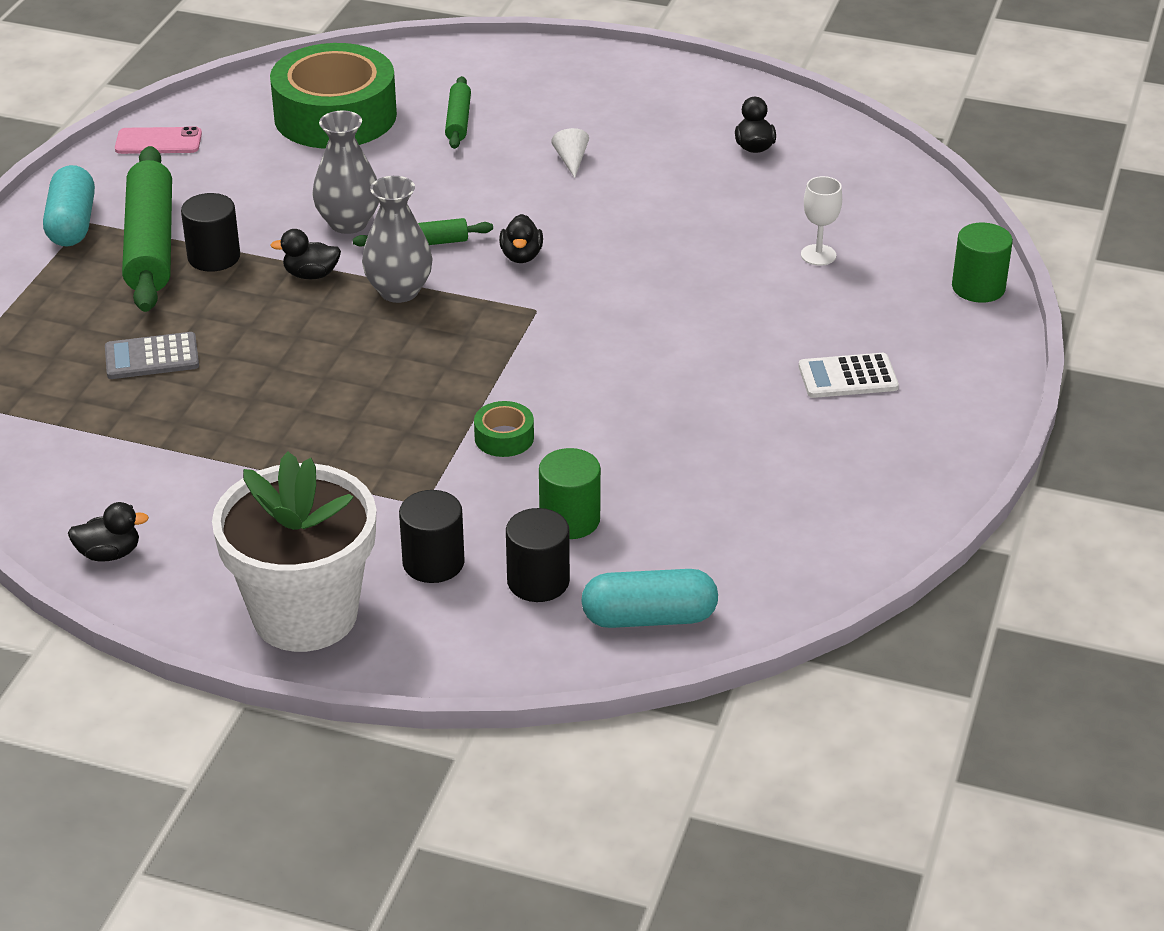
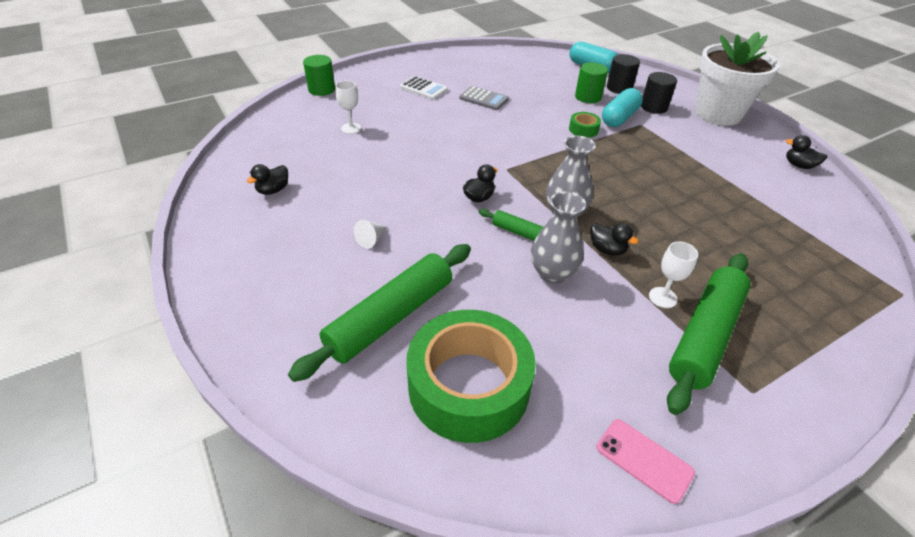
camera: 140 degrees left, 5 degrees up
turquoise capsule [43,165,95,247] -> turquoise capsule moved to [602,88,643,127]
grey calculator [105,332,199,379] -> grey calculator moved to [459,86,509,110]
black cylinder [181,193,240,272] -> white goblet [649,242,698,308]
green rolling pin [445,76,471,149] -> green rolling pin [288,244,471,382], size x1.99

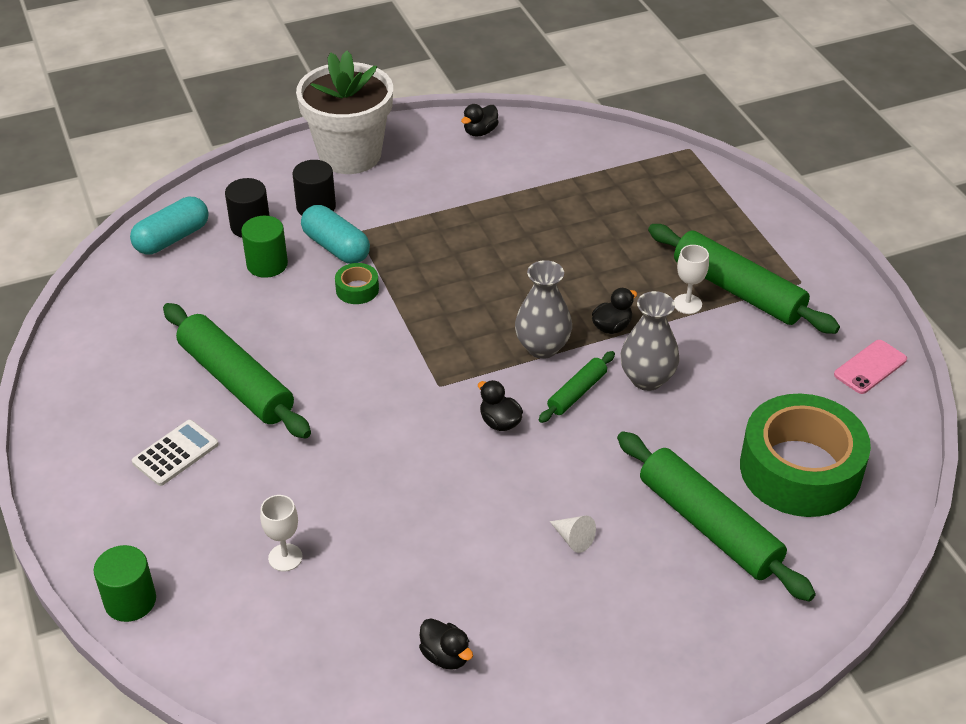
camera: 80 degrees left, 0 degrees up
grey calculator [459,86,509,110] -> green rolling pin [163,303,311,439]

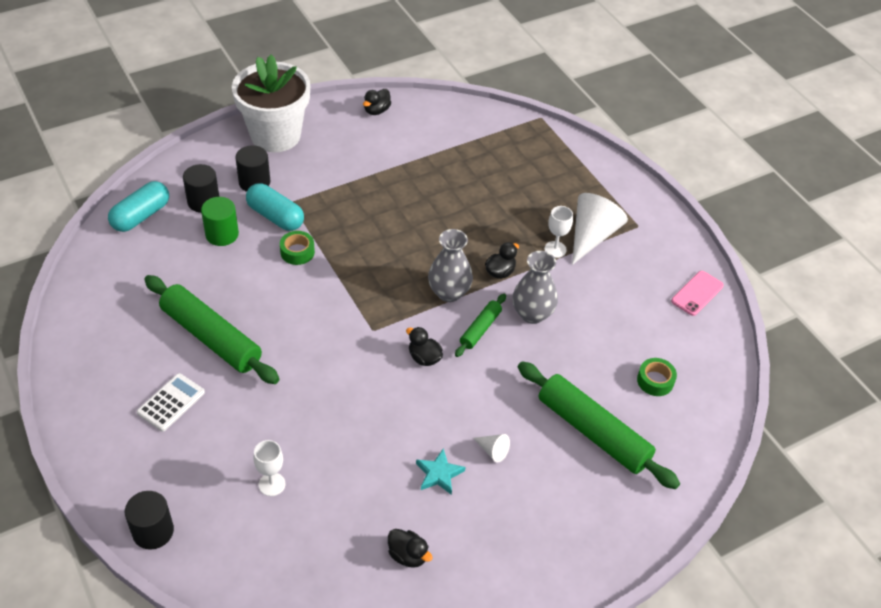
camera: 10 degrees left, 5 degrees up
green cylinder [94,545,156,622] -> black cylinder [125,491,174,550]
green rolling pin [648,224,840,334] -> white cone [572,193,628,265]
green tape [740,394,871,517] -> green tape [637,358,677,396], size x0.40
none -> turquoise star [416,448,465,495]

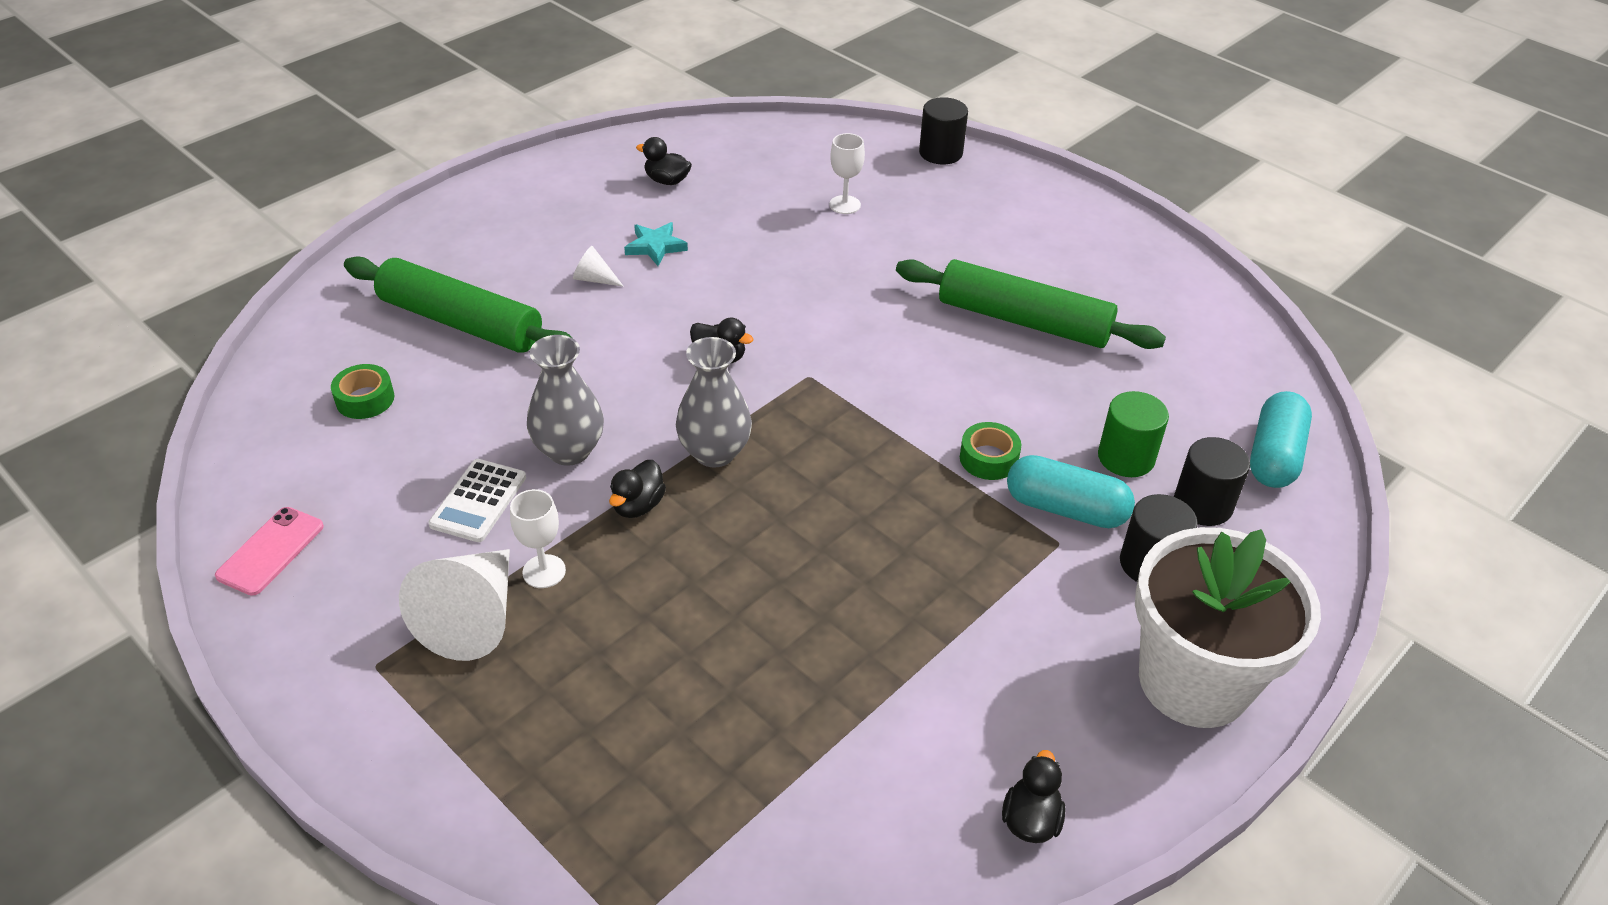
camera: 165 degrees right, 5 degrees down
white calculator [137,373,205,432] -> white calculator moved to [429,459,526,542]
green rolling pin [455,294,506,357] -> none

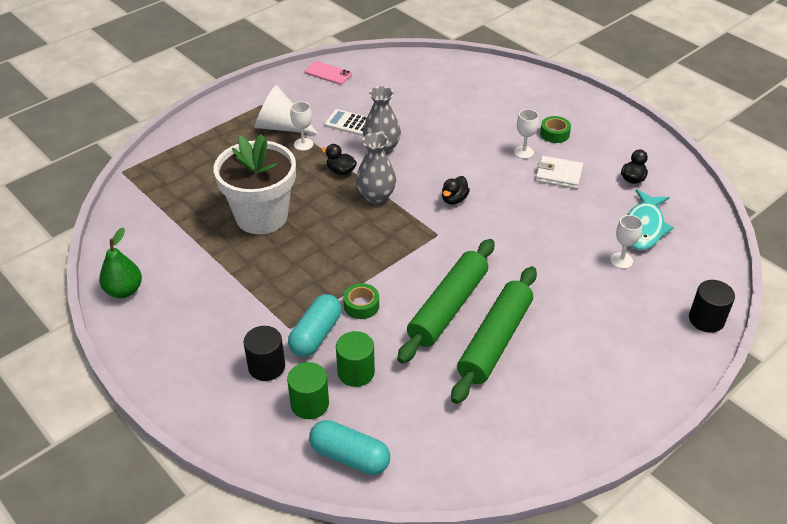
camera: 95 degrees right, 0 degrees up
green tape [331,364,394,419] -> green tape moved to [540,116,571,143]
green rolling pin [344,256,572,353] -> green rolling pin moved to [397,239,495,364]
white cone [573,246,624,287] -> white goblet [514,109,539,159]
turquoise star [624,222,688,266] -> white wallet [535,156,583,189]
black duck [1002,750,1066,843] -> green pear [99,227,142,298]
white flower pot [1135,527,1321,728] -> white flower pot moved to [214,134,296,234]
black cylinder [1174,437,1250,526] -> green cylinder [287,362,329,419]
none -> turquoise fish [627,189,674,250]

